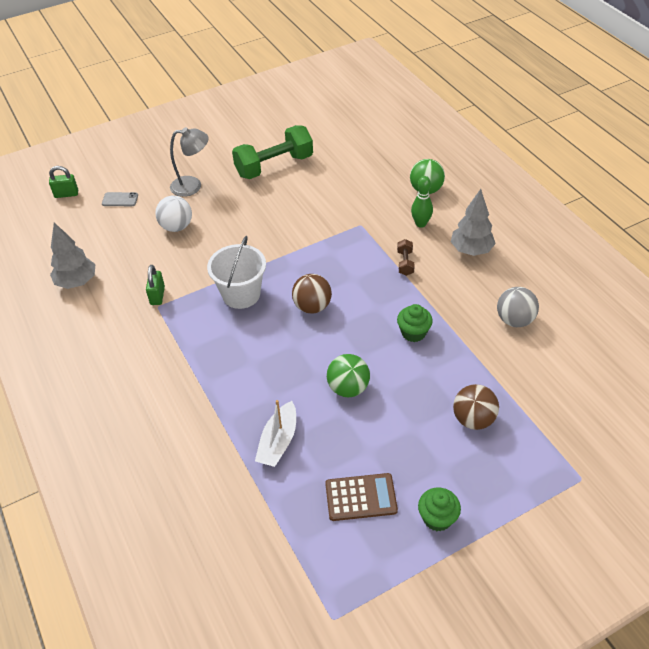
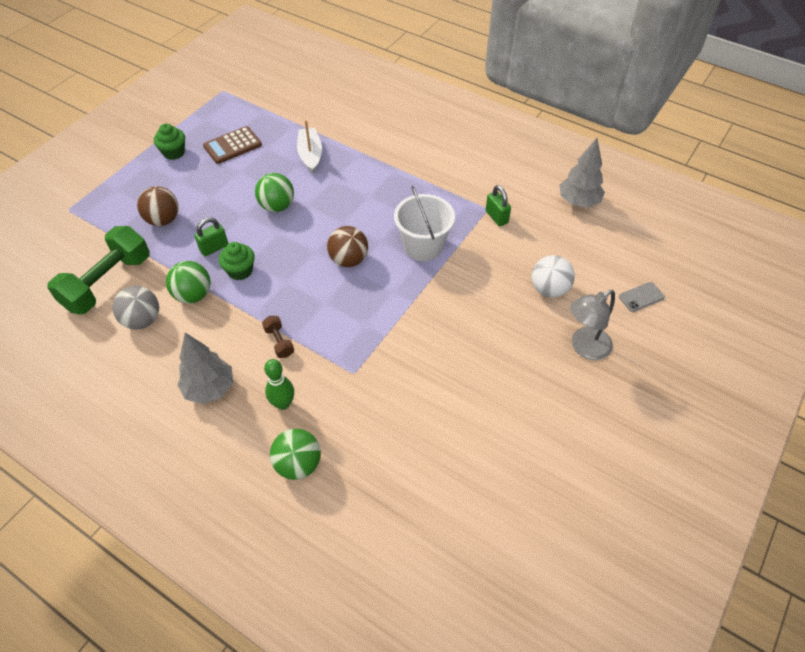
camera: 150 degrees right, 5 degrees up
green padlock [49,166,78,198] -> green padlock moved to [194,217,228,256]
green dumbbell [232,125,313,179] -> green dumbbell moved to [47,226,150,314]
none -> green ball [166,261,210,304]

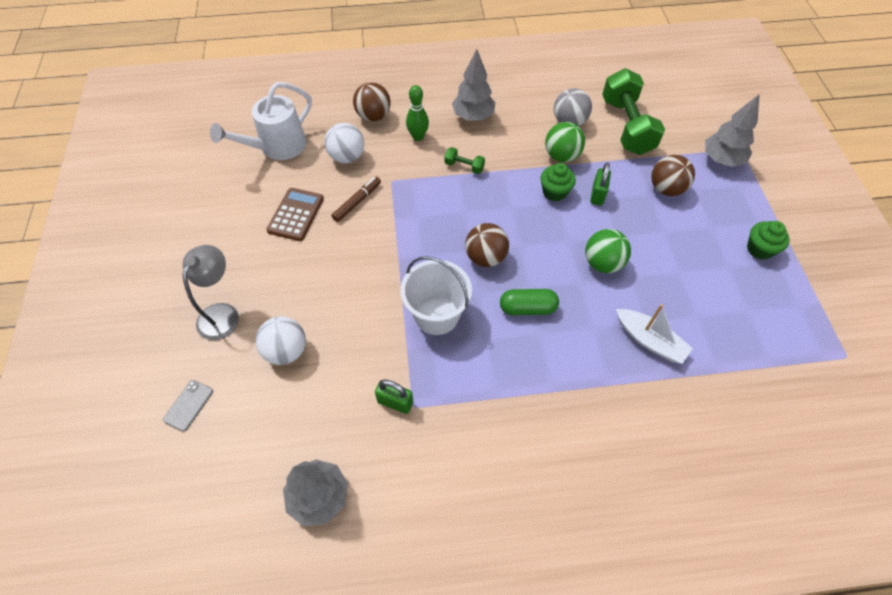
camera: 140 degrees right, 5 degrees up
brown calculator [203,126,262,164] -> brown calculator moved to [266,188,324,241]
brown dumbbell [262,316,294,358] -> green dumbbell [444,147,485,174]
green ball [270,429,321,480] -> brown ball [353,82,390,121]
none -> white watering can [210,82,312,160]
none -> white ball [325,123,364,163]
none -> brown marker [331,176,381,222]
none -> green capsule [500,289,559,315]
none -> grey tree [705,94,760,167]

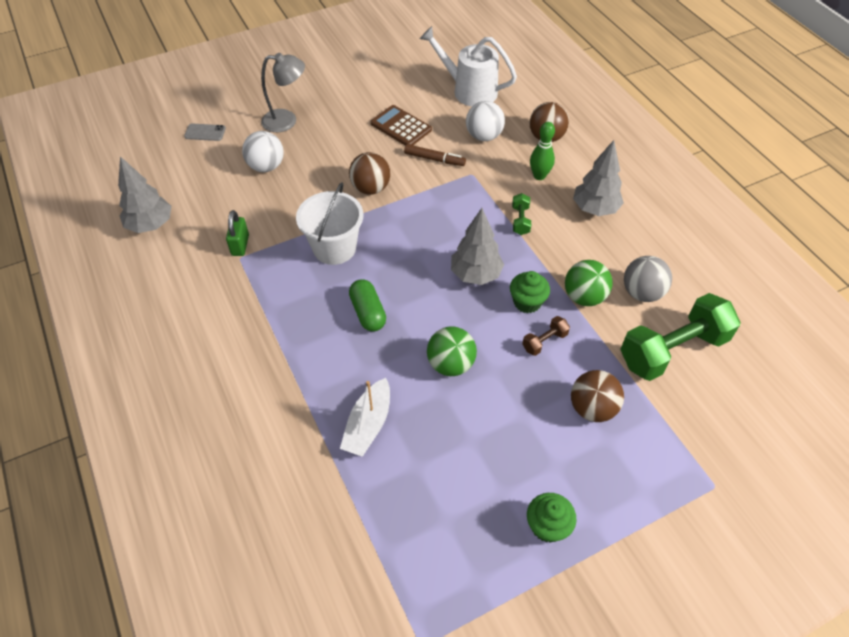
camera: 70 degrees right, 5 degrees down
brown calculator [266,188,324,241] -> brown calculator turned 135 degrees counterclockwise [370,105,432,146]
brown ball [465,223,509,267] -> brown ball moved to [349,152,390,195]
green padlock [590,163,611,206] -> brown dumbbell [522,316,570,356]
grey tree [705,94,760,167] -> grey tree moved to [451,208,504,285]

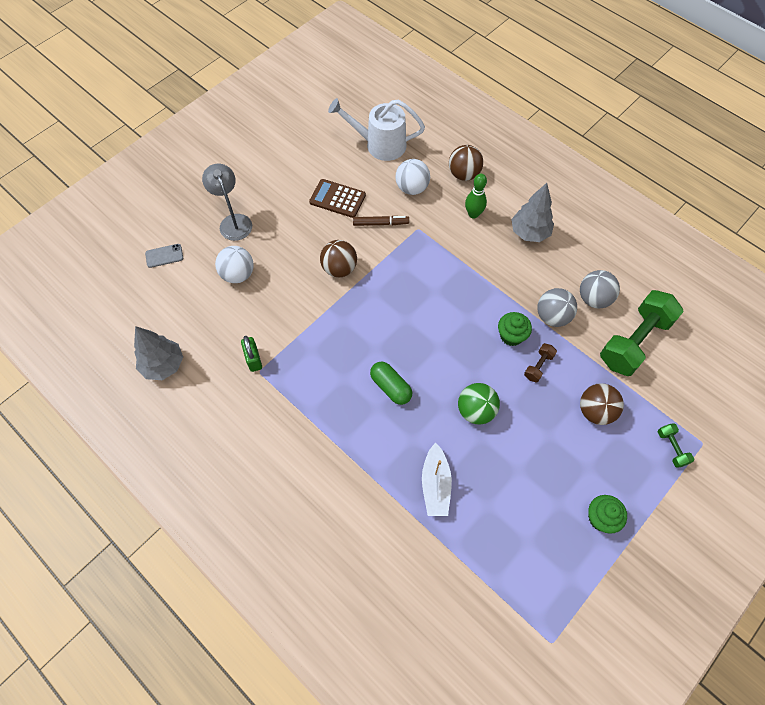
camera: 20 degrees left, 10 degrees up
grey lamp [261,53,305,132] -> grey lamp turned 90 degrees counterclockwise [202,164,252,241]
white bucket [296,182,363,265] -> none
grey tree [451,208,504,285] -> none
green dumbbell [512,193,531,235] -> green dumbbell moved to [658,423,694,468]
green ball [565,260,613,306] -> grey ball [537,288,577,327]

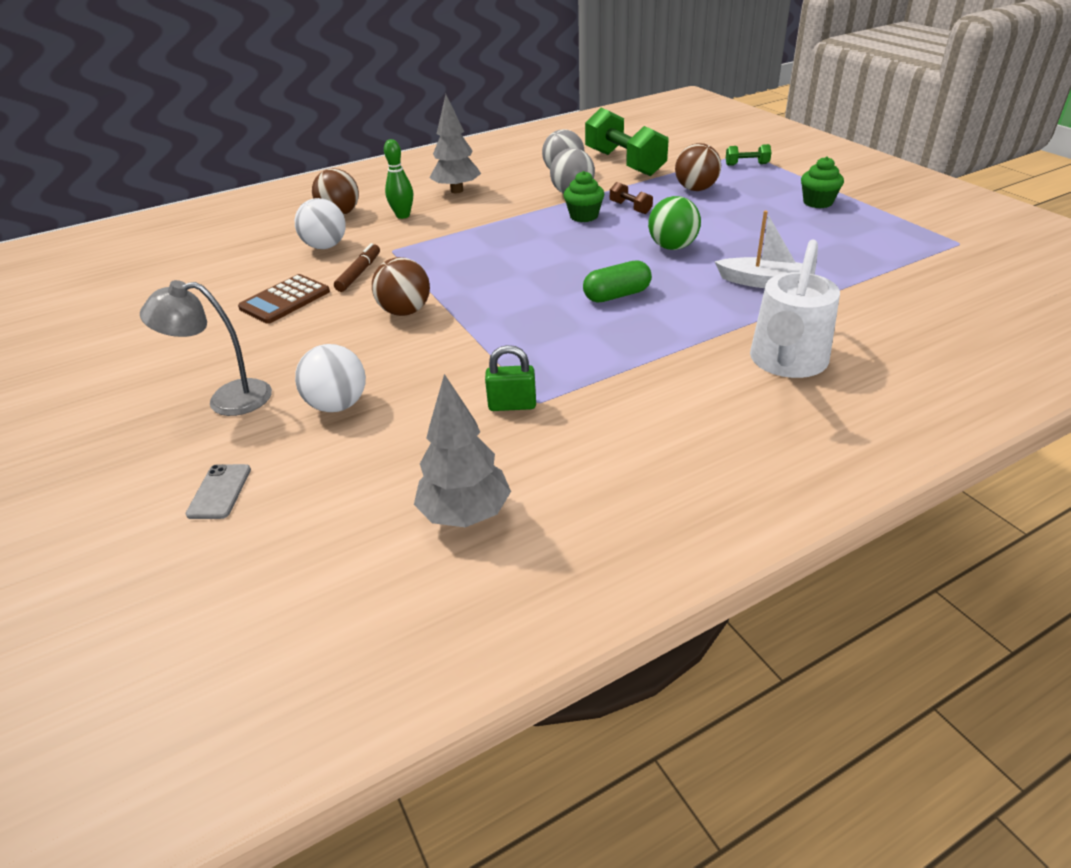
camera: 70 degrees left, 25 degrees down
white watering can [328,98,425,161] -> white watering can moved to [750,239,840,378]

